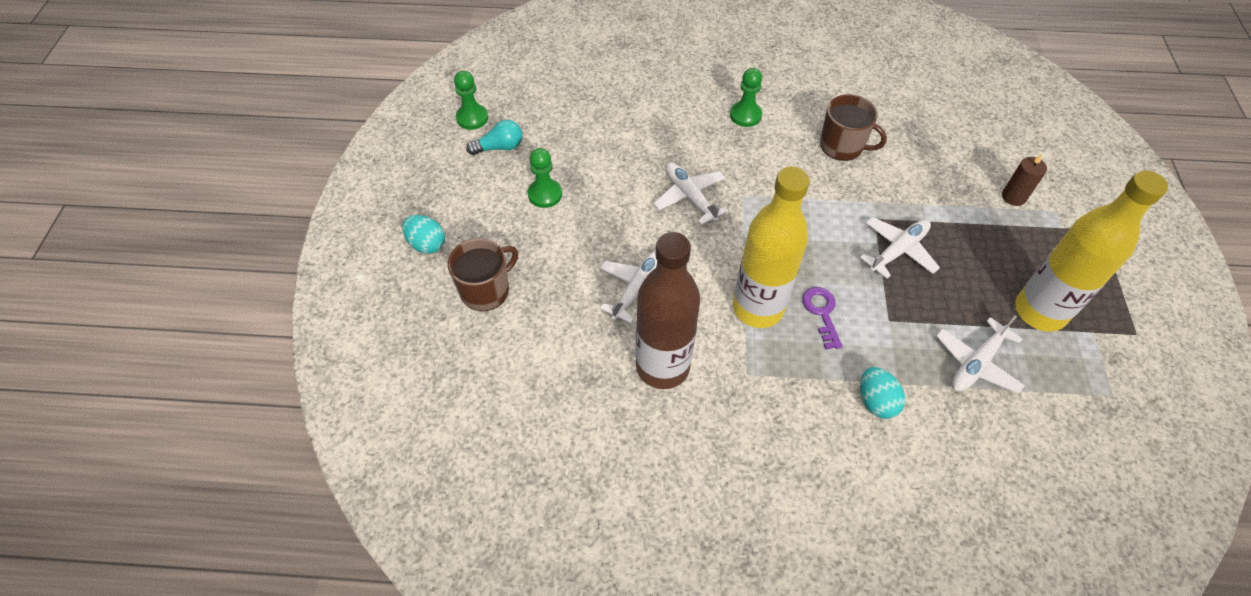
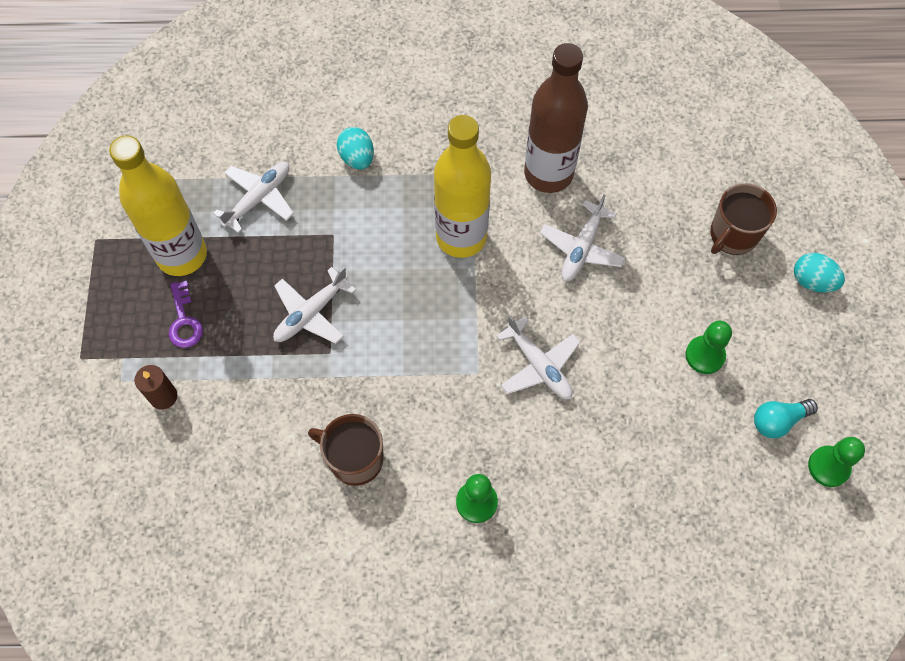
camera: 175 degrees right, 10 degrees up
purple key [802,287,843,349] -> purple key moved to [169,281,203,348]

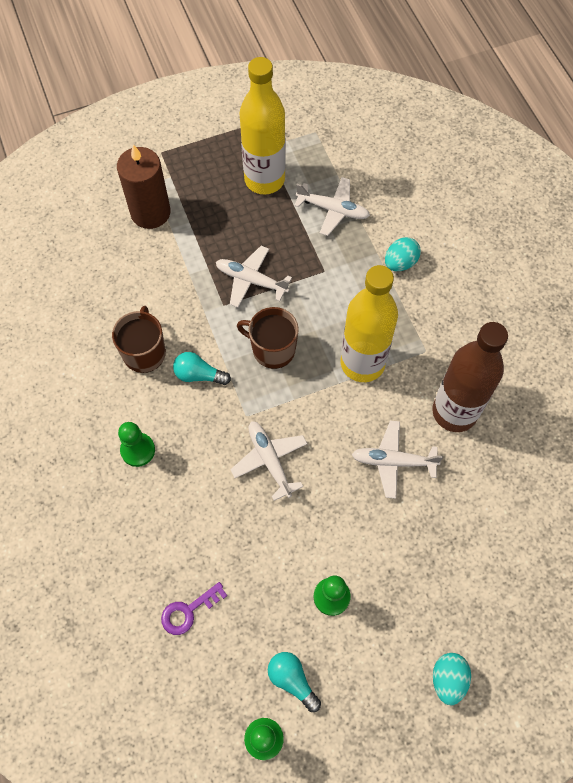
camera: 70 degrees right, 0 degrees up
brown candle [134,365,177,410] -> brown candle [117,144,170,229], size x1.88
purple key [169,281,203,348] -> purple key moved to [161,582,227,635]
white plane [496,315,580,400] -> white plane turned 120 degrees clockwise [230,421,308,501]
brown mug [710,183,777,255] -> brown mug moved to [237,307,299,369]
none -> turquoise light bulb [173,352,231,385]

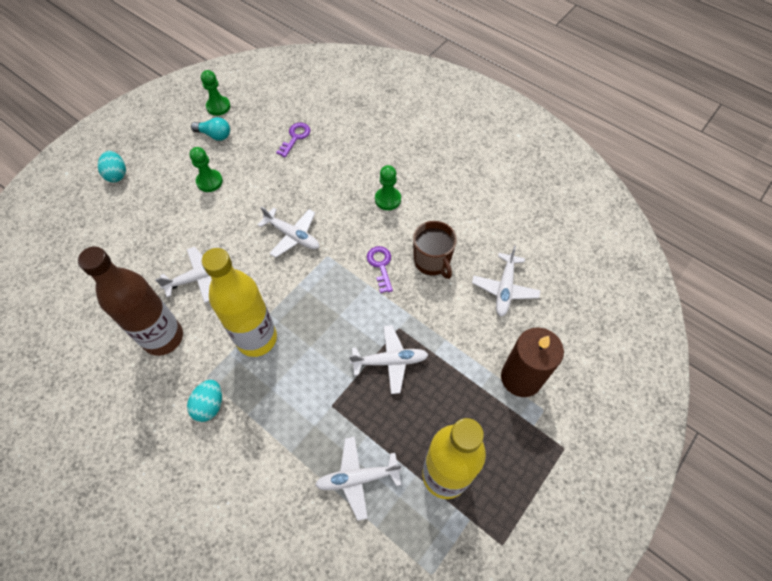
camera: 150 degrees right, 5 degrees down
turquoise light bulb [173,352,231,385] -> purple key [367,246,393,293]
brown mug [237,307,299,369] -> none
turquoise egg [385,237,421,271] -> turquoise egg moved to [187,380,222,422]
none -> white plane [472,246,540,317]

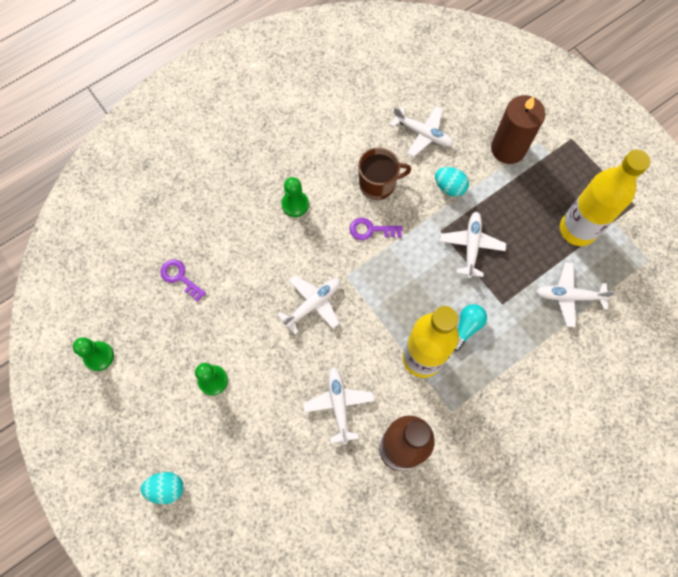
camera: 75 degrees left, 10 degrees up
turquoise egg [187,380,222,422] -> turquoise egg moved to [435,167,469,197]
turquoise light bulb [191,117,230,141] -> turquoise light bulb moved to [454,304,487,351]
white plane [315,437,402,521] -> white plane turned 90 degrees clockwise [536,262,616,327]

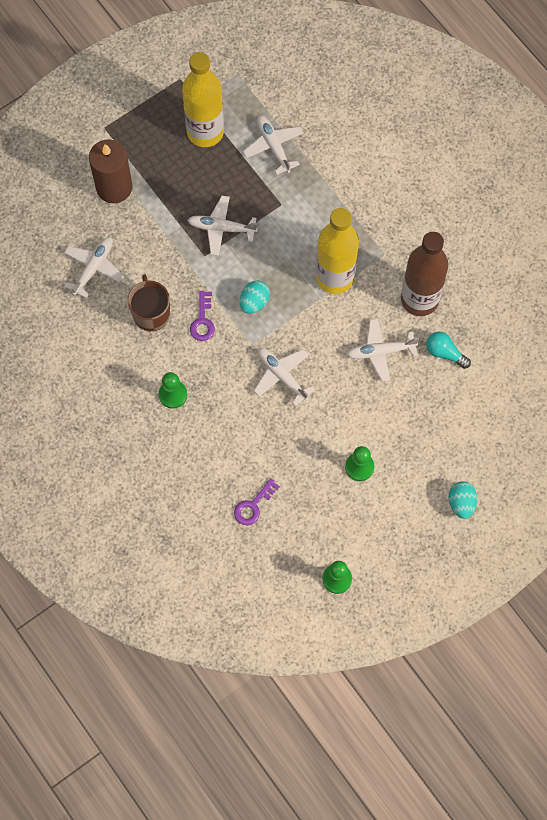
camera: 90 degrees left, 0 degrees up
turquoise egg [435,167,469,197] -> turquoise egg moved to [240,281,270,314]
turquoise light bulb [454,304,487,351] -> turquoise light bulb moved to [426,332,471,369]
white plane [536,262,616,327] -> white plane turned 150 degrees clockwise [243,115,304,175]

